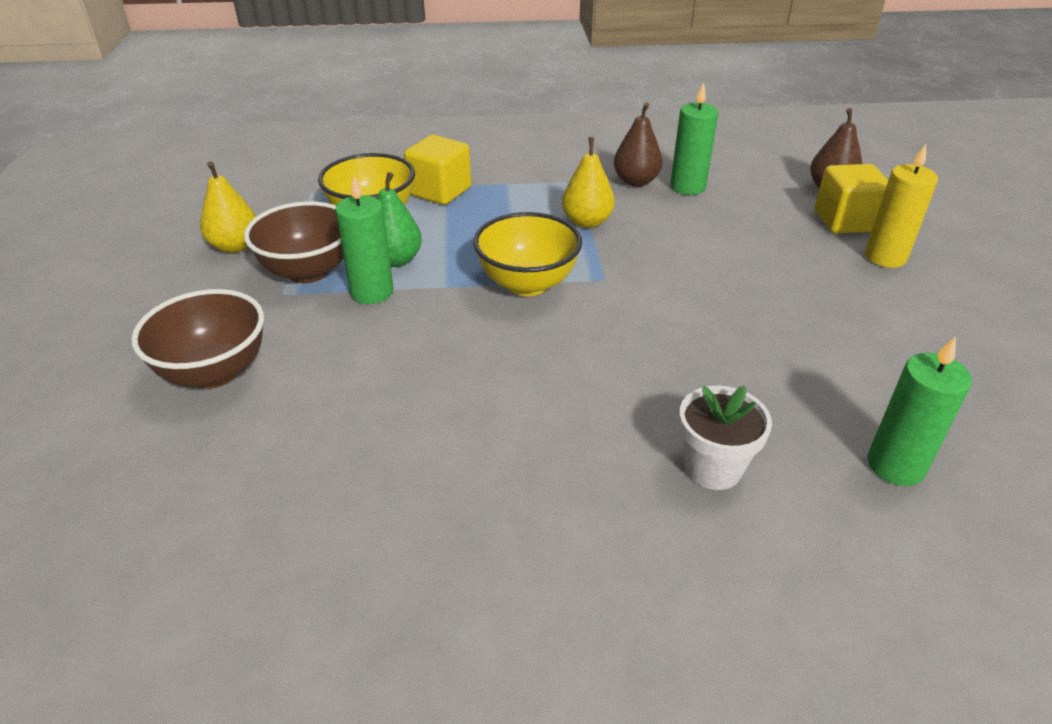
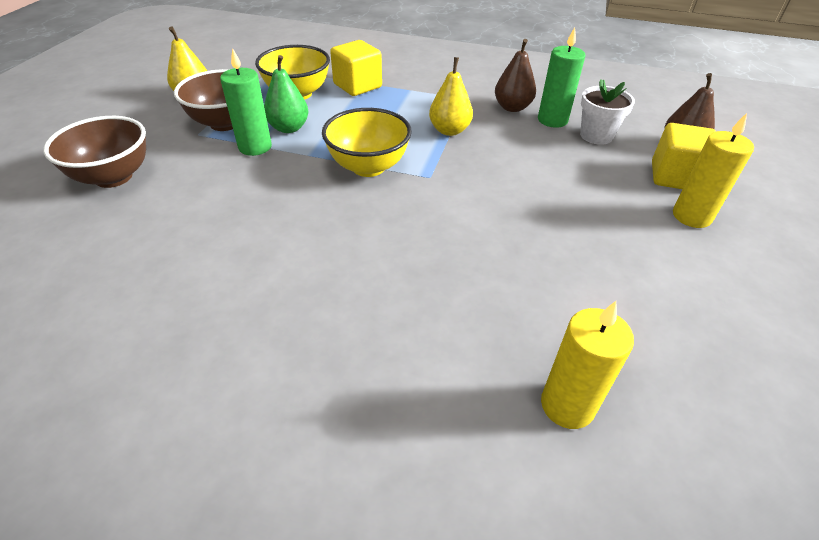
camera: 20 degrees right, 5 degrees up
white flower pot [679,386,772,490] -> white flower pot moved to [580,79,635,145]
green candle [867,336,972,486] -> yellow candle [541,301,634,429]

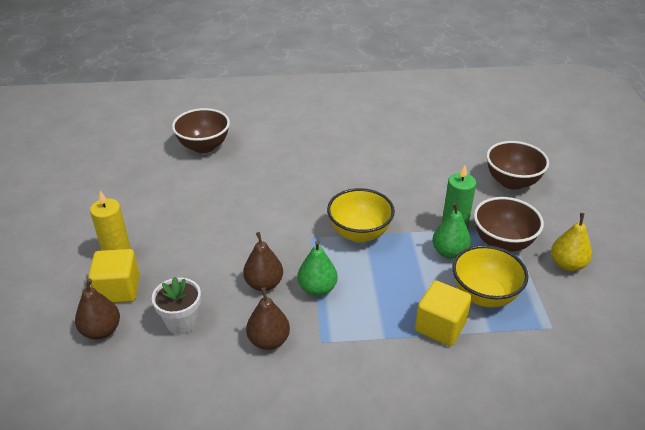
camera: 160 degrees right, 5 degrees down
yellow pear [429,57,473,136] -> green pear [297,240,338,296]
green candle [538,27,585,128] -> none
yellow candle [541,301,634,429] -> brown bowl [172,108,230,153]
none -> brown pear [243,232,283,291]

